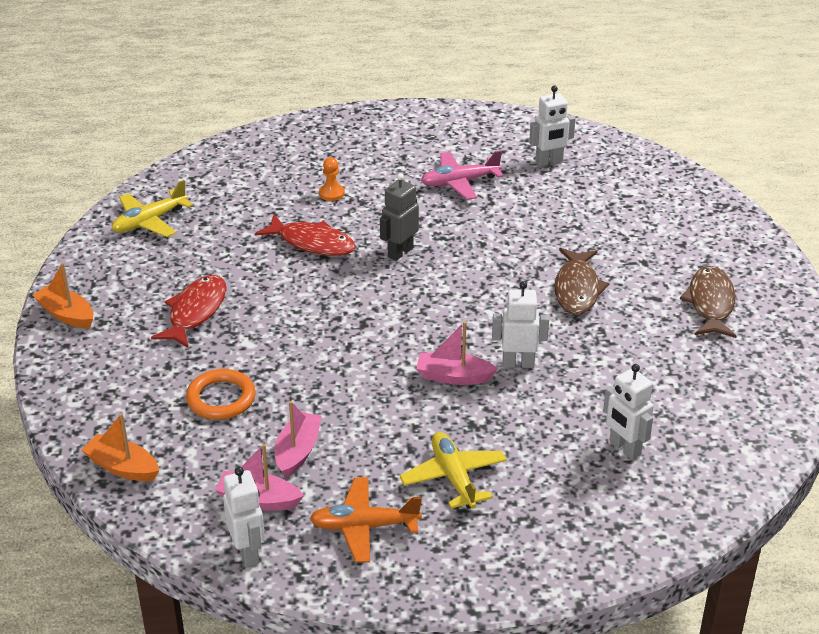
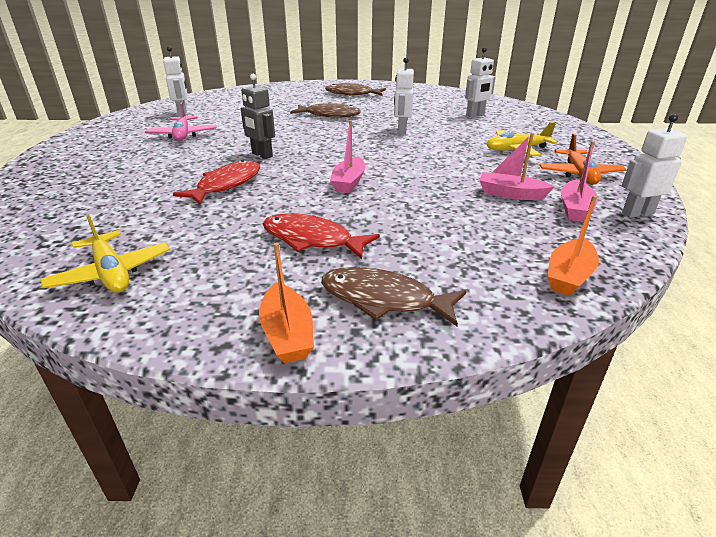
camera: 85 degrees left, 5 degrees down
orange boat [33,263,93,328] -> orange boat turned 60 degrees counterclockwise [259,243,314,363]
orange ring [186,369,256,420] -> none
orange pawn [319,157,345,201] -> none
pink boat [416,321,498,385] -> pink boat moved to [330,120,365,193]
none -> brown fish [321,267,466,326]

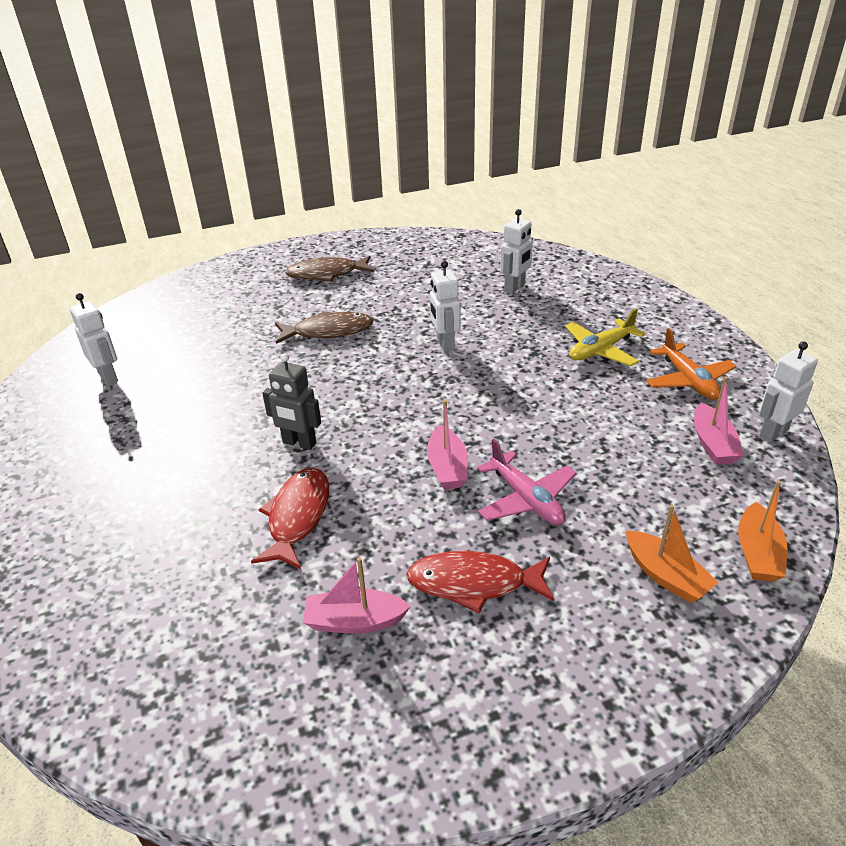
camera: 20 degrees left, 5 degrees up
yellow plane [40,214,170,293] -> none
pink plane [145,103,217,141] -> pink plane moved to [477,439,577,525]
orange boat [259,243,314,363] -> orange boat moved to [626,504,719,603]
brown fish [321,267,466,326] -> none
pink boat [479,133,555,200] -> pink boat moved to [303,557,411,634]

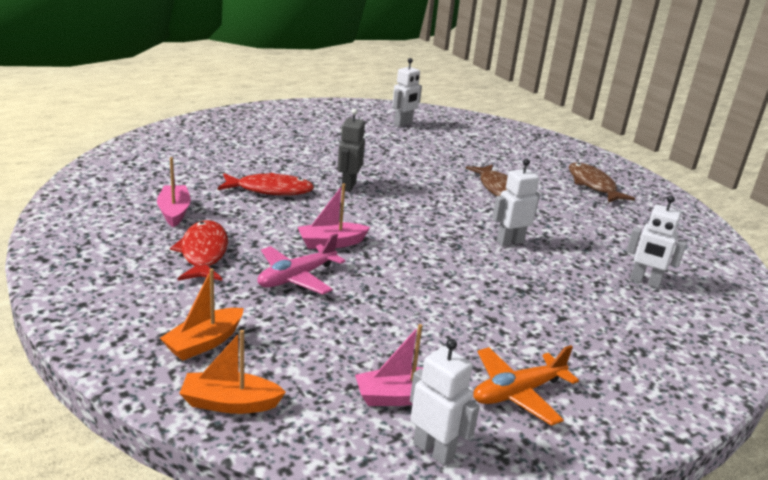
camera: 75 degrees right, 10 degrees down
yellow plane [565,308,645,366] -> none

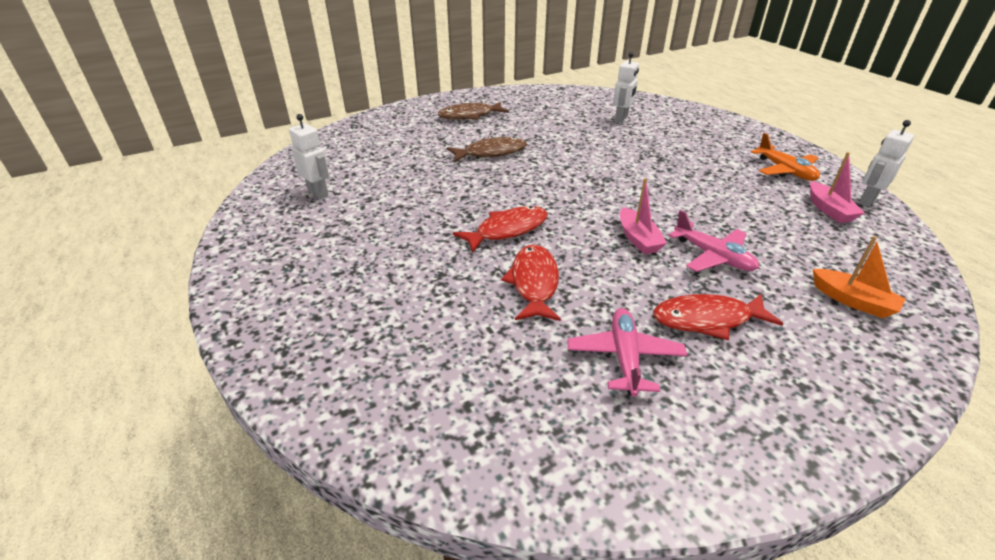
camera: 85 degrees left, 10 degrees up
pink boat [157,157,191,227] -> pink plane [568,308,687,397]
orange boat [179,330,286,414] -> none
grey robot [337,108,365,192] -> red fish [453,206,548,253]
white robot [492,159,540,246] -> none

